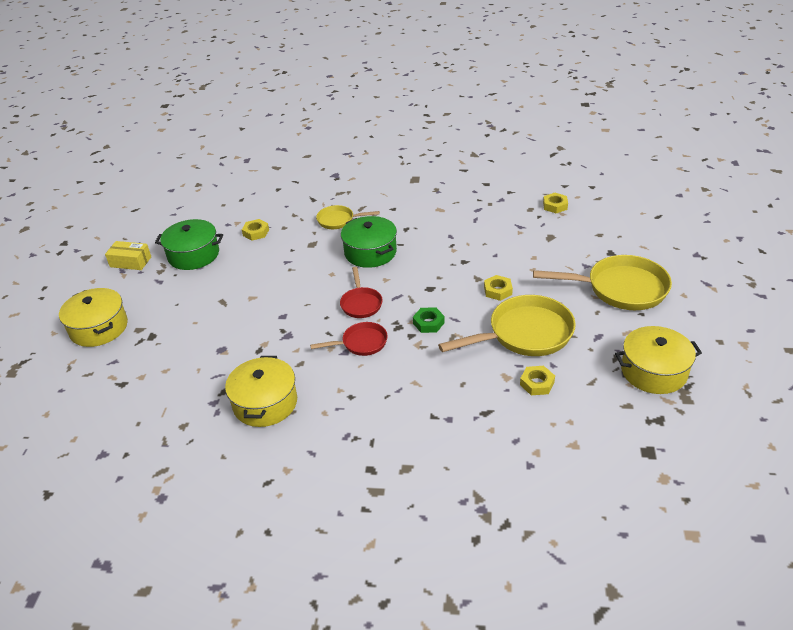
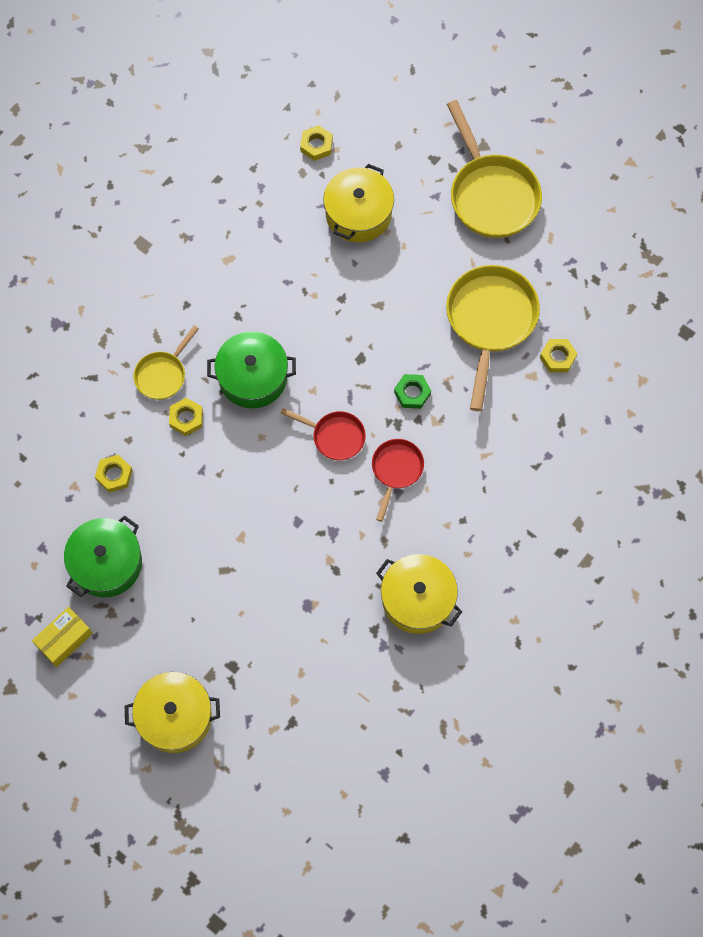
camera: 60 degrees left, 30 degrees up
yellow nut [484,275,513,301] -> yellow nut moved to [169,398,203,436]
yellow pan [533,255,672,310] -> yellow pan turned 120 degrees clockwise [447,100,542,238]
yellow pot [615,326,702,394] -> yellow pot moved to [323,164,394,242]

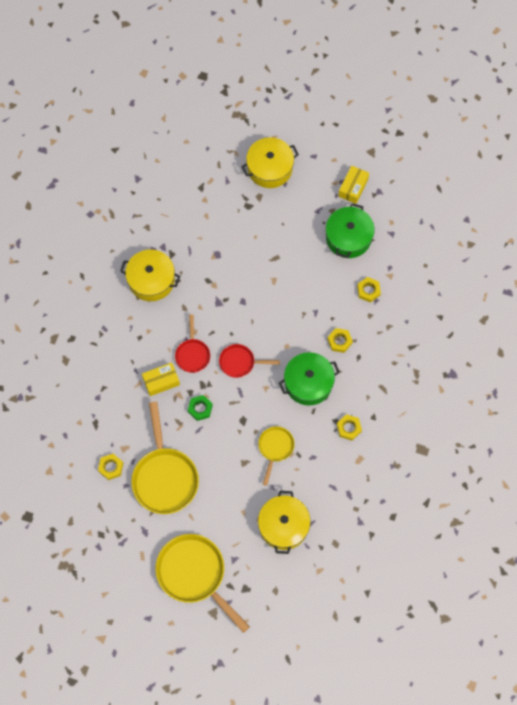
camera: 160 degrees right, 0 degrees up
yellow pan [134,325,199,400] -> yellow pan moved to [258,426,295,486]
yellow nut [300,125,333,161] -> yellow nut moved to [337,414,362,440]
none -> yellow box [142,363,180,396]

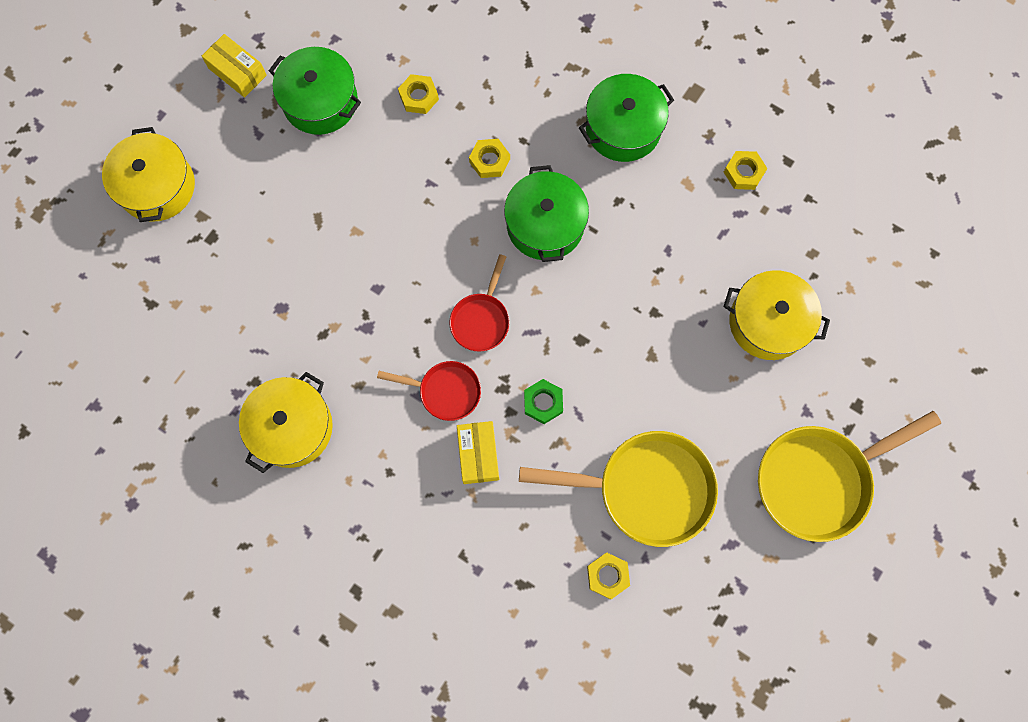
camera: 75 degrees left, 5 degrees up
yellow pan [258,426,295,486] -> none
yellow nut [337,414,362,440] -> yellow nut moved to [724,151,768,190]
none -> green pot [579,74,674,162]

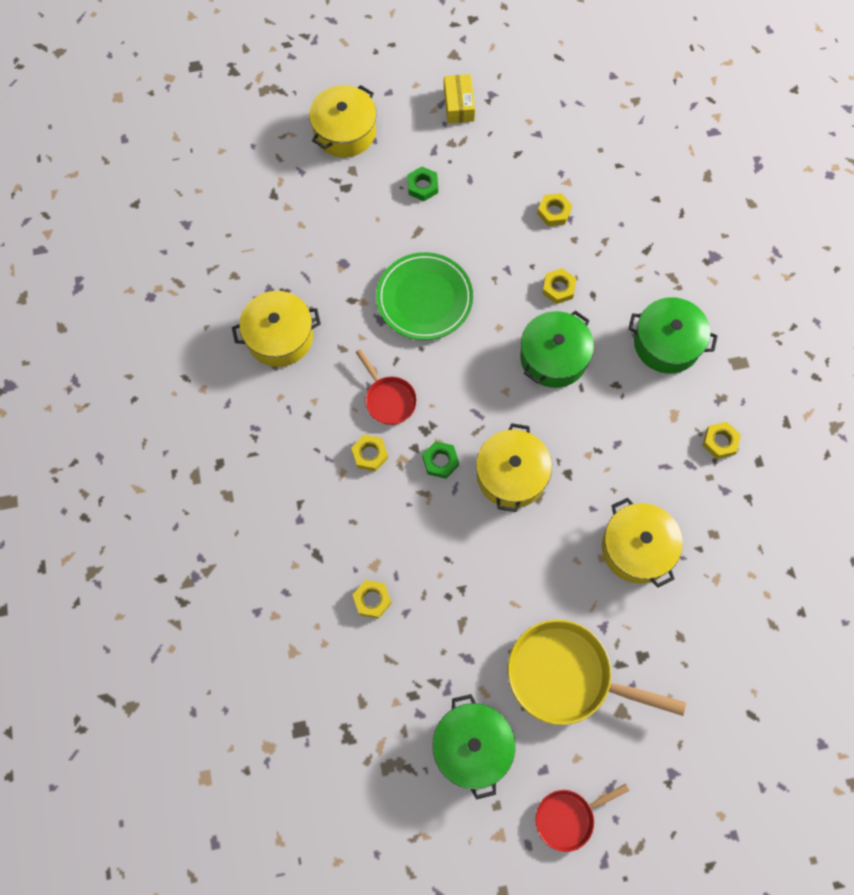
camera: 45 degrees right, 5 degrees down
green pot [269,47,361,135] -> green pot moved to [432,694,515,800]
red pan [449,254,510,352] -> red pan moved to [535,784,629,852]
yellow box [457,421,499,484] -> yellow nut [351,435,388,472]
yellow pan [519,431,718,547] -> none
none -> green plate [376,252,473,340]
none -> green nut [408,166,438,201]
none -> yellow pot [476,423,552,512]

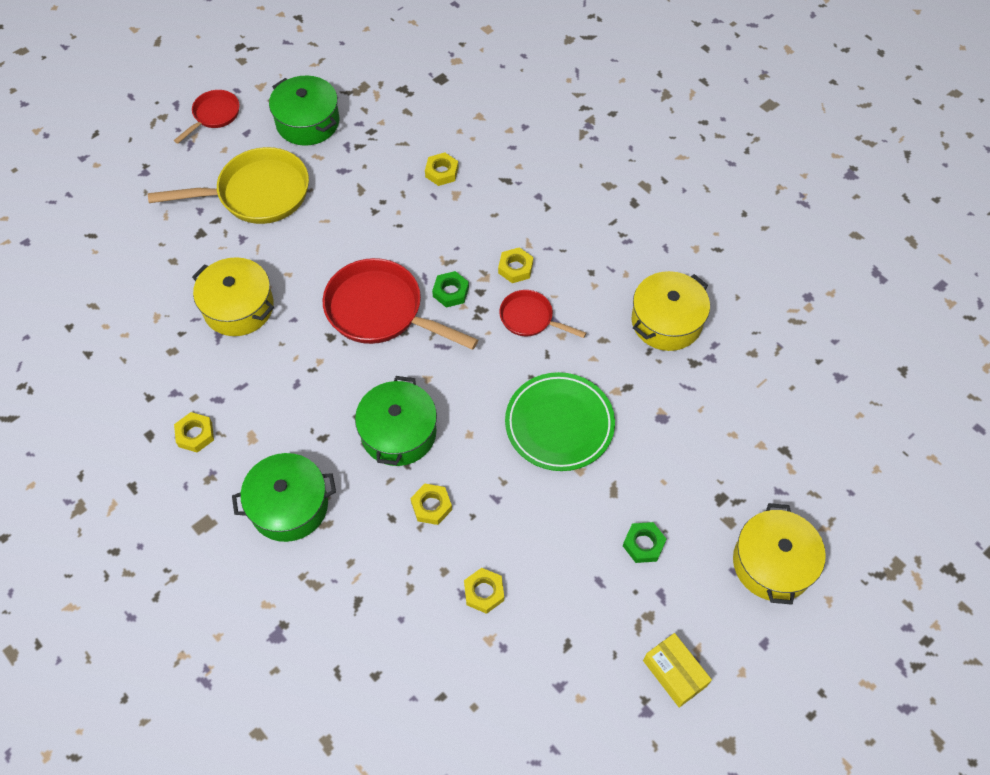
camera: 150 degrees right, 10 degrees down
yellow pot [476,423,552,512] -> red pan [323,258,478,350]

